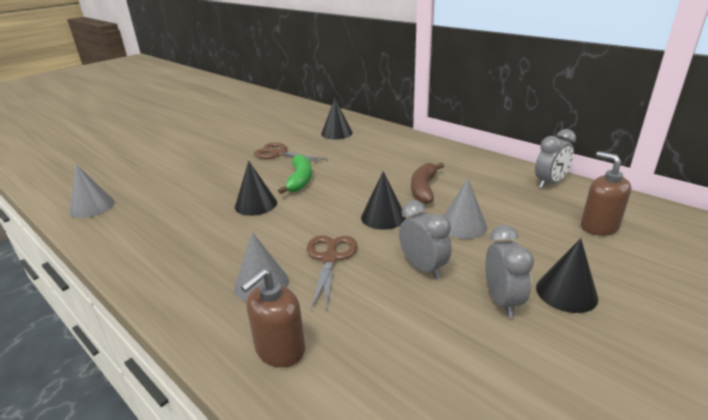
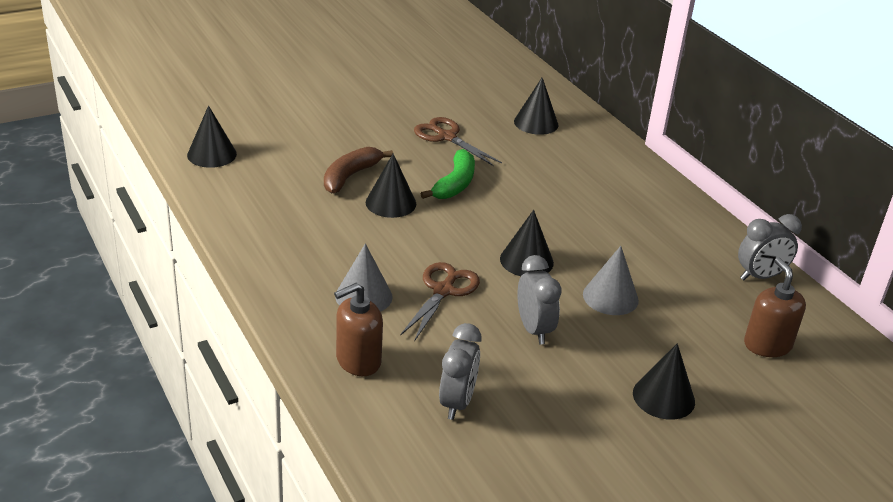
camera: 15 degrees right, 5 degrees up
grey cone [69,164,115,218] -> black cone [187,106,237,168]
brown banana [411,163,444,204] -> brown banana moved to [324,147,393,193]
grey clock [485,225,534,317] -> grey clock moved to [439,323,481,420]

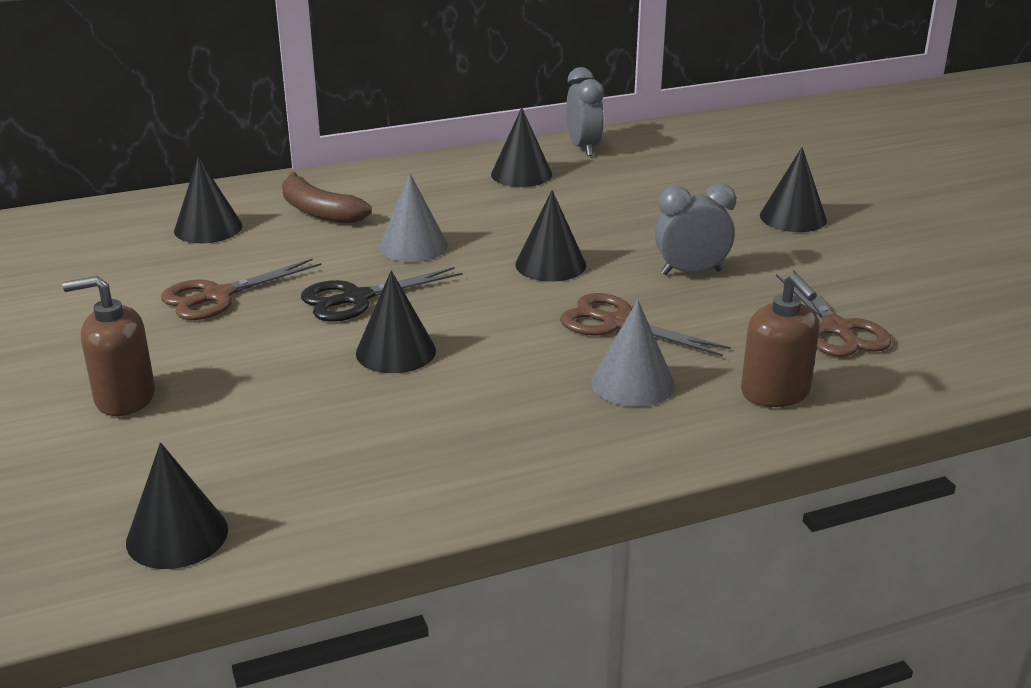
camera: 80 degrees left, 5 degrees down
brown banana [324,147,393,193] -> brown banana moved to [282,172,372,224]
green banana [420,149,475,199] -> black scissors [301,267,463,322]
grey clock [439,323,481,420] -> brown scissors [776,270,892,357]
grey cone [583,246,639,315] -> grey cone moved to [379,173,448,262]
brown soap dispenser [744,257,806,357] -> brown soap dispenser moved to [62,276,155,416]
none -> black cone [491,108,552,187]

